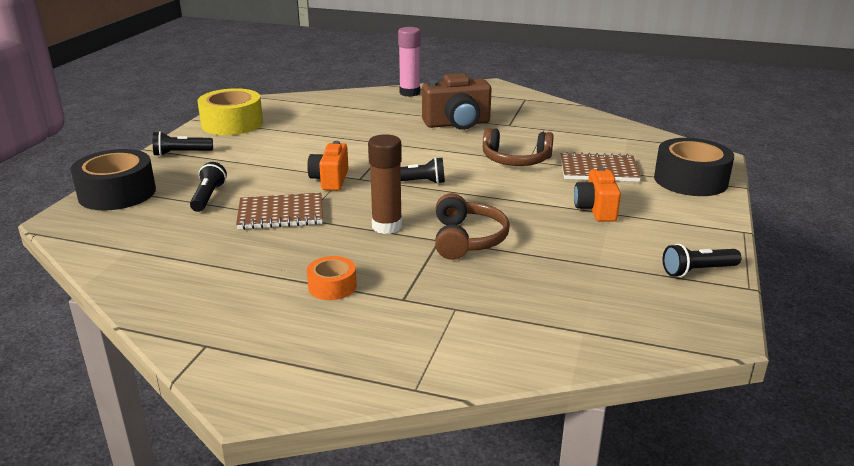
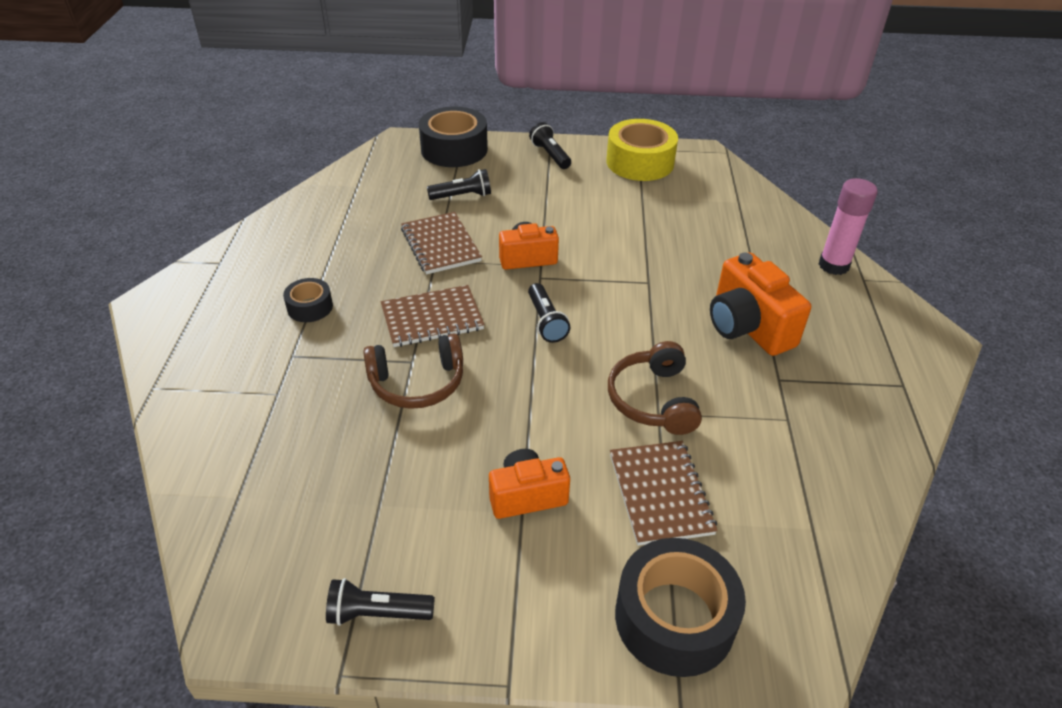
camera: 75 degrees right, 15 degrees up
orange tape [307,256,357,300] -> black tape [283,278,333,322]
brown glue stick [368,134,402,234] -> brown notebook [381,285,485,347]
brown camera [422,73,492,130] -> orange camera [710,253,811,356]
black flashlight [663,244,741,277] -> black flashlight turned 60 degrees counterclockwise [326,578,435,626]

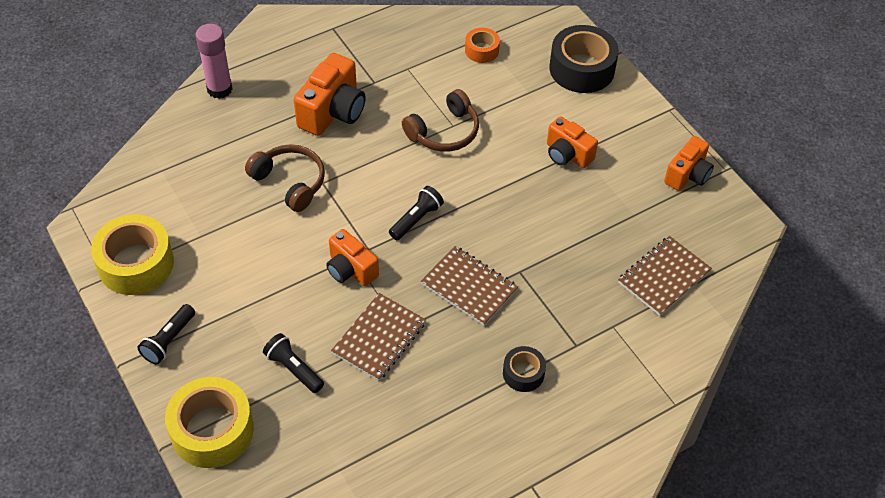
camera: 125 degrees left, 10 degrees up
black flashlight [326,578,435,626] -> orange camera [664,136,714,191]
brown headphones [363,333,463,409] -> brown headphones moved to [245,144,325,212]
black tape [419,106,488,167] -> yellow tape [165,377,254,468]
brown notebook [610,441,718,546] -> brown notebook moved to [618,236,712,316]
none -> orange tape [465,28,500,63]

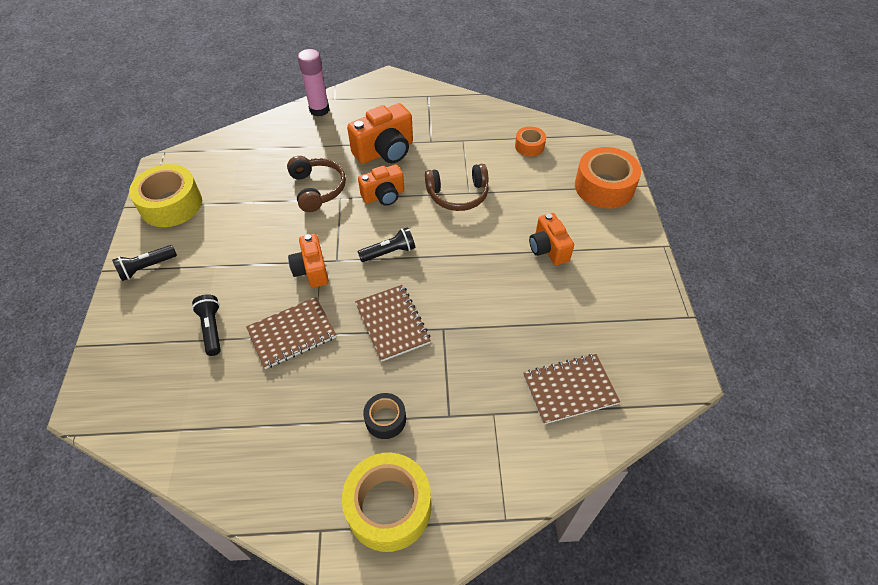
camera: 30 degrees right, 0 degrees up
yellow tape [165,377,254,468] -> yellow tape moved to [342,453,431,552]
black tape [549,25,619,93] -> orange tape [575,147,641,209]
orange camera [664,136,714,191] -> orange camera moved to [358,165,404,206]

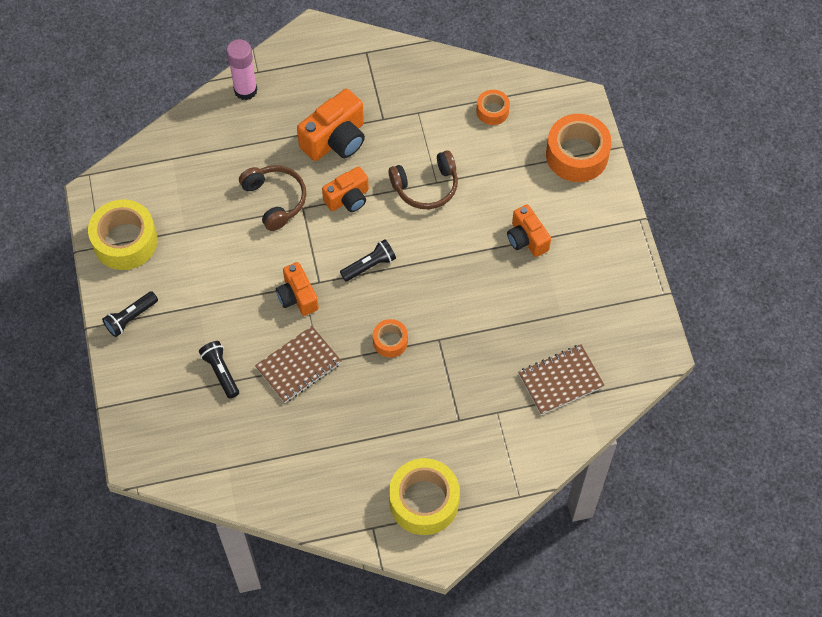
camera: 10 degrees left, 10 degrees up
brown notebook [355,285,431,362] -> orange tape [373,319,408,358]
black tape [363,393,406,439] -> none

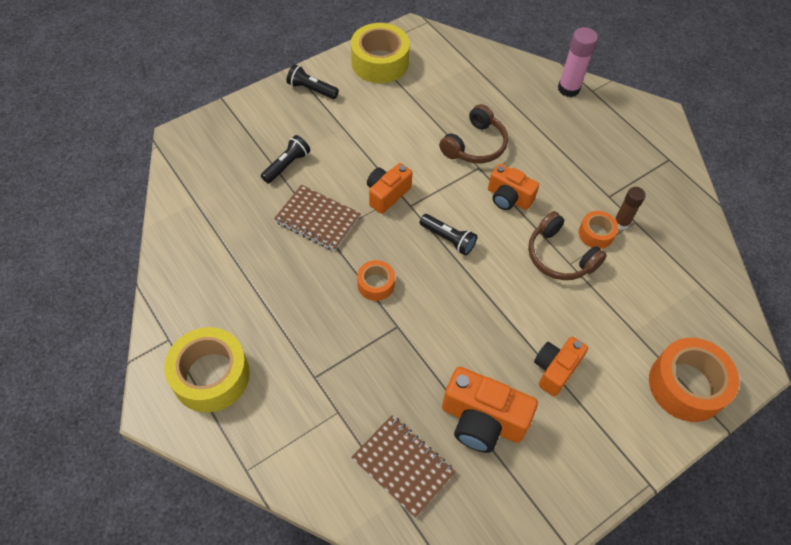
camera: 65 degrees right, 5 degrees down
orange camera [297,89,365,161] -> orange camera moved to [442,367,538,453]
orange tape [476,90,510,125] -> orange tape moved to [579,211,618,249]
none -> brown glue stick [615,187,646,230]

